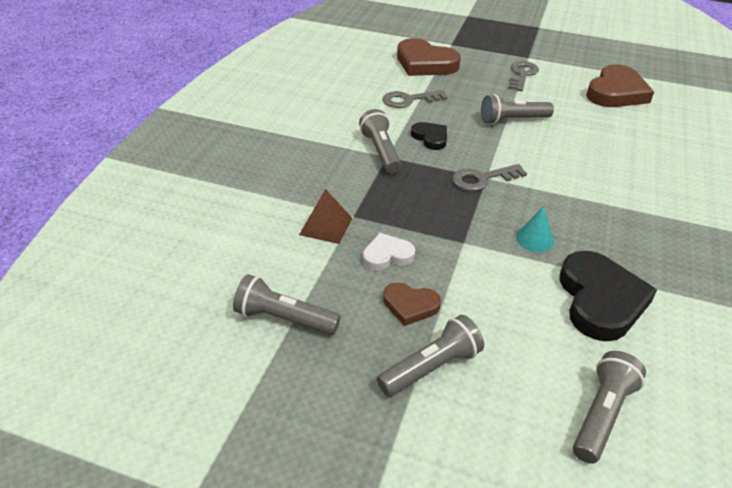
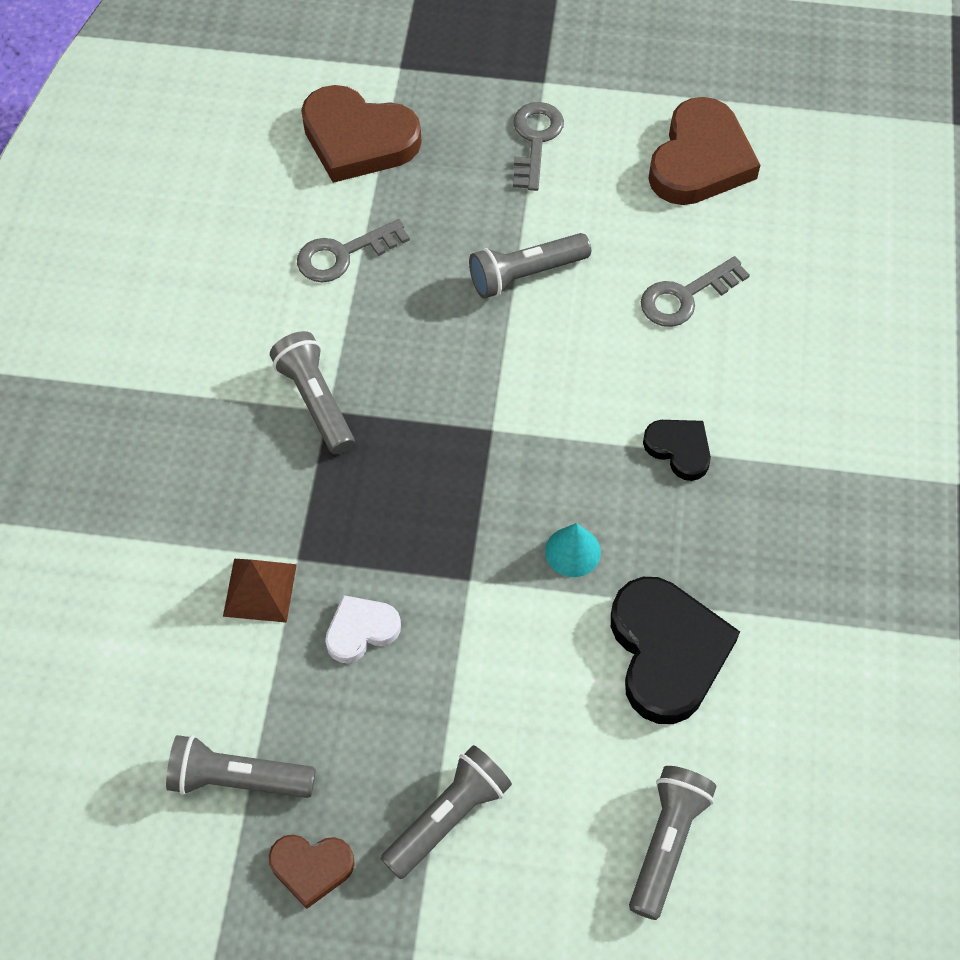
camera: 10 degrees left, 20 degrees up
brown heart [383,282,441,326] -> brown heart moved to [269,835,355,909]
black heart [411,122,447,150] -> black heart moved to [643,420,711,481]
grey key [452,164,527,191] -> grey key moved to [641,256,750,327]

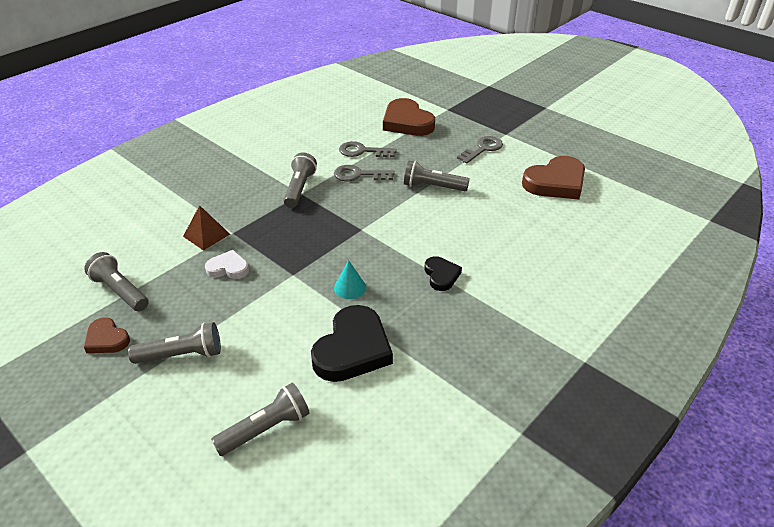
camera: 35 degrees right, 20 degrees down
grey key [641,256,750,327] -> grey key moved to [334,165,395,181]

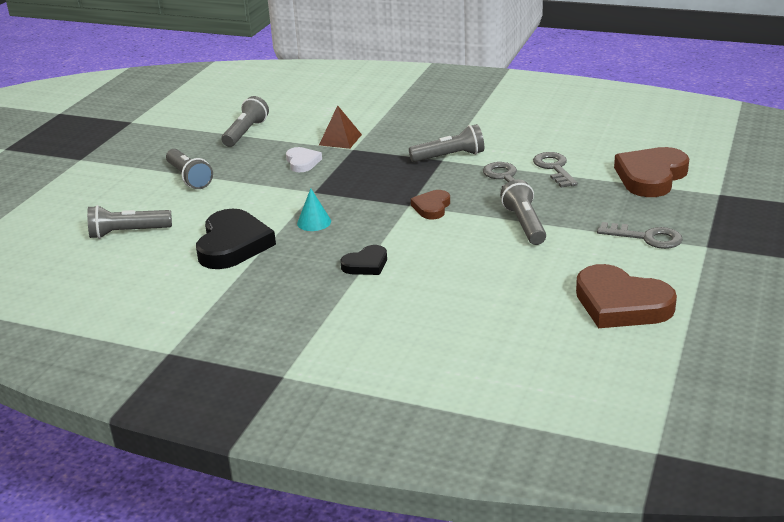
camera: 70 degrees right, 10 degrees down
brown heart [84,317,130,353] -> brown heart moved to [411,190,450,219]
grey flashlight [211,383,310,456] -> grey flashlight turned 135 degrees clockwise [87,205,172,239]
black heart [311,305,393,382] -> black heart turned 90 degrees counterclockwise [196,209,276,269]

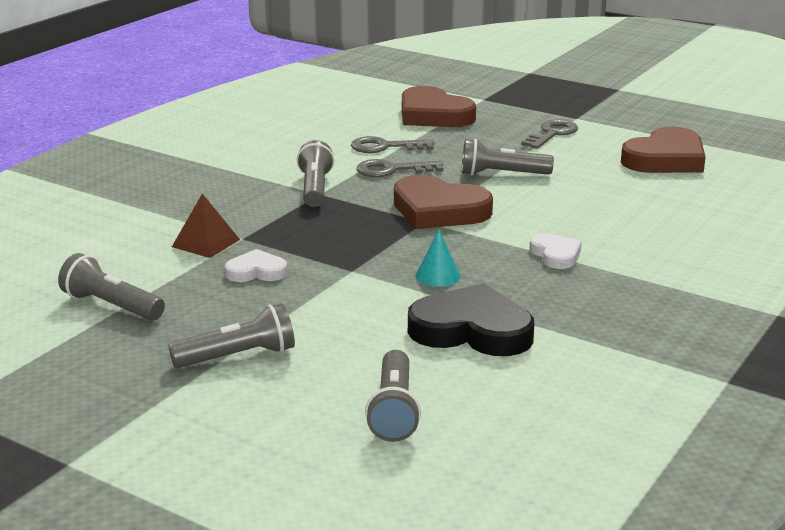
camera: 80 degrees left, 5 degrees down
black heart [340,245,387,275] -> white heart [529,233,582,269]
brown heart [411,190,450,219] -> brown heart [394,175,493,229], size x1.88

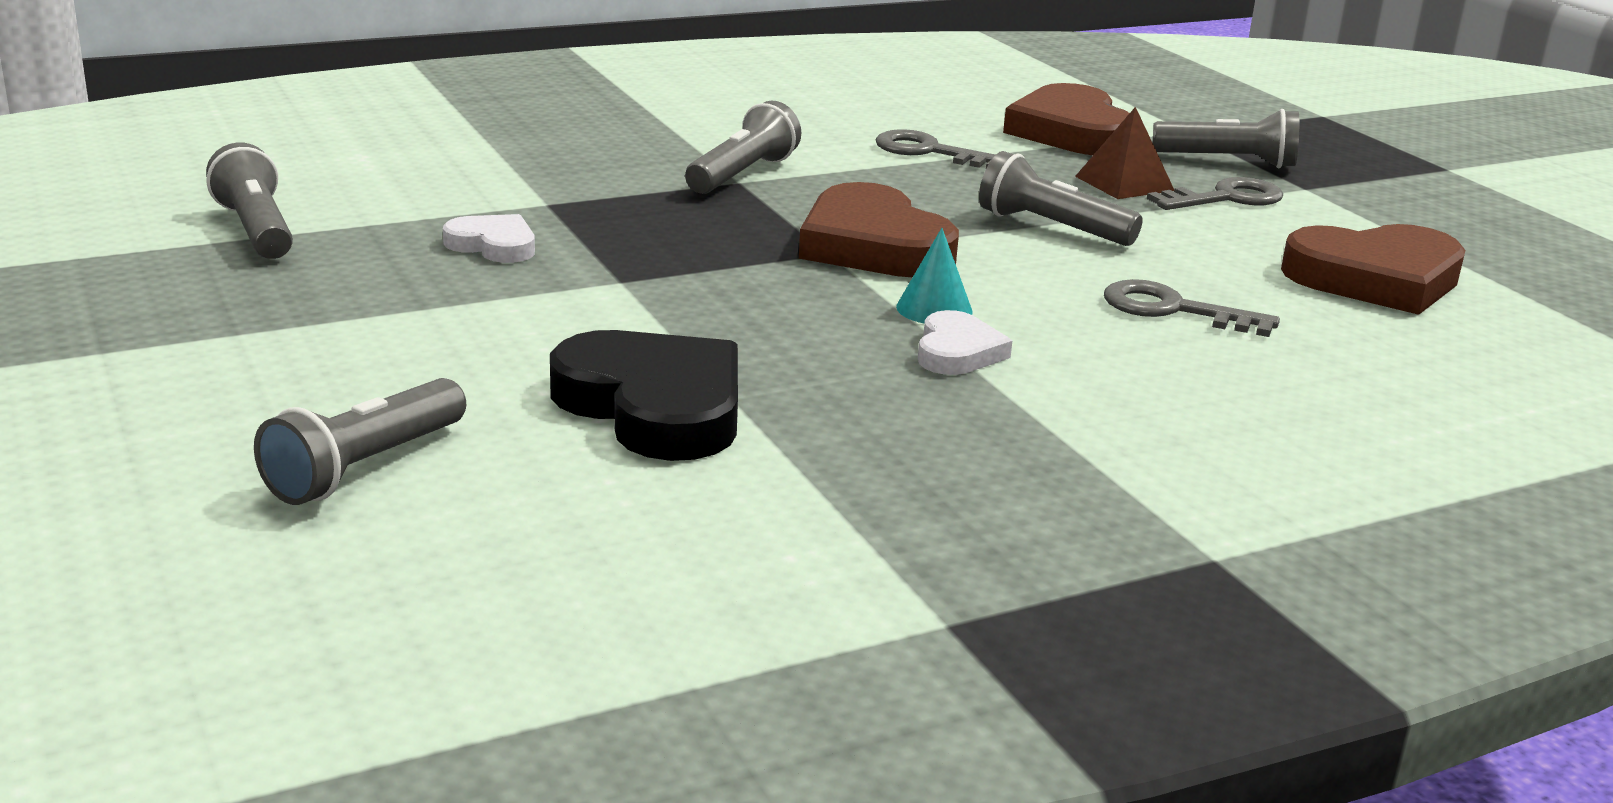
camera: 30 degrees right, 0 degrees up
grey flashlight [168,303,295,368] -> grey flashlight moved to [1153,109,1299,168]
brown pyramid [172,194,240,258] -> brown pyramid moved to [1075,107,1174,199]
grey key [357,159,443,177] -> grey key moved to [1104,279,1280,337]
turquoise cone [415,230,461,287] -> turquoise cone moved to [896,228,973,323]

